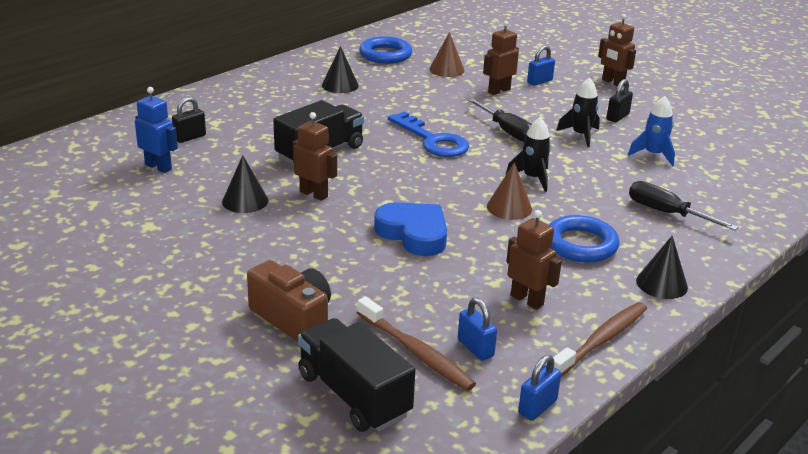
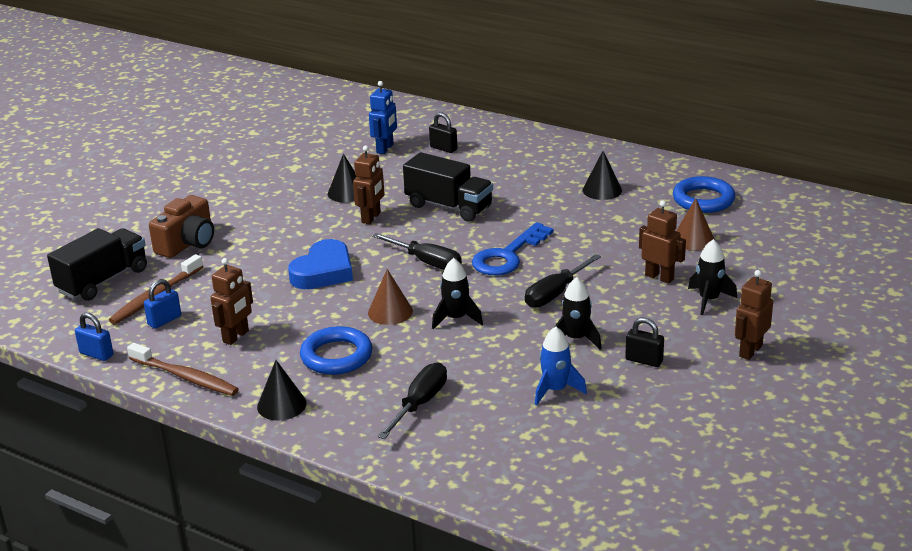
camera: 80 degrees right, 0 degrees up
blue padlock [527,45,555,85] -> black rocket [688,239,737,315]
none -> black screwdriver [372,233,462,270]

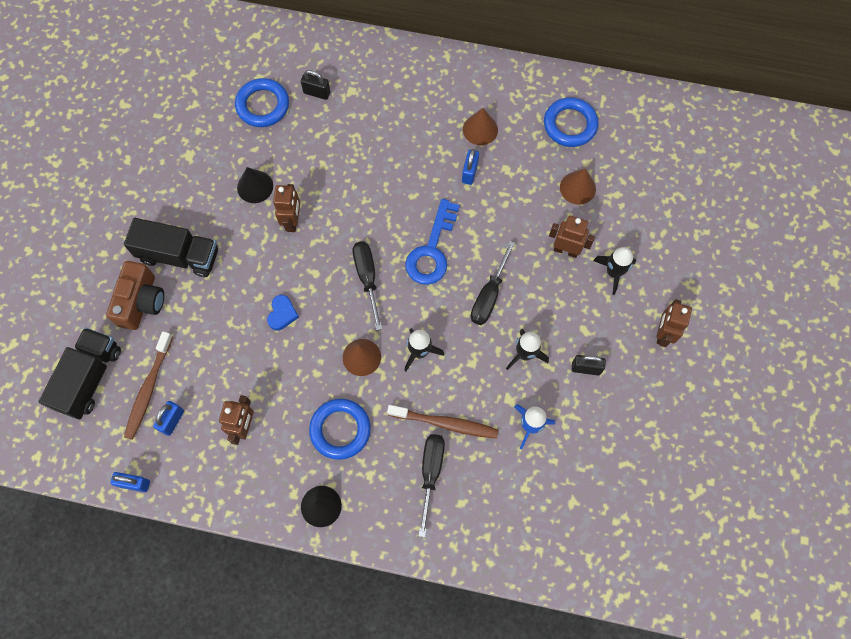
camera: 20 degrees left, 40 degrees up
brown toothbrush [127,343,239,396] -> brown toothbrush moved to [387,405,499,439]
blue heart [288,239,353,289] -> blue heart [267,295,299,330], size x0.55
blue robot [369,81,397,154] -> blue ring [235,78,289,127]
black screwdriver [372,233,462,270] -> black screwdriver turned 120 degrees counterclockwise [353,242,382,330]
black truck [403,152,493,222] -> black truck moved to [124,218,218,277]
black cone [583,151,622,200] -> brown cone [463,108,498,145]
none -> blue padlock [462,149,479,185]

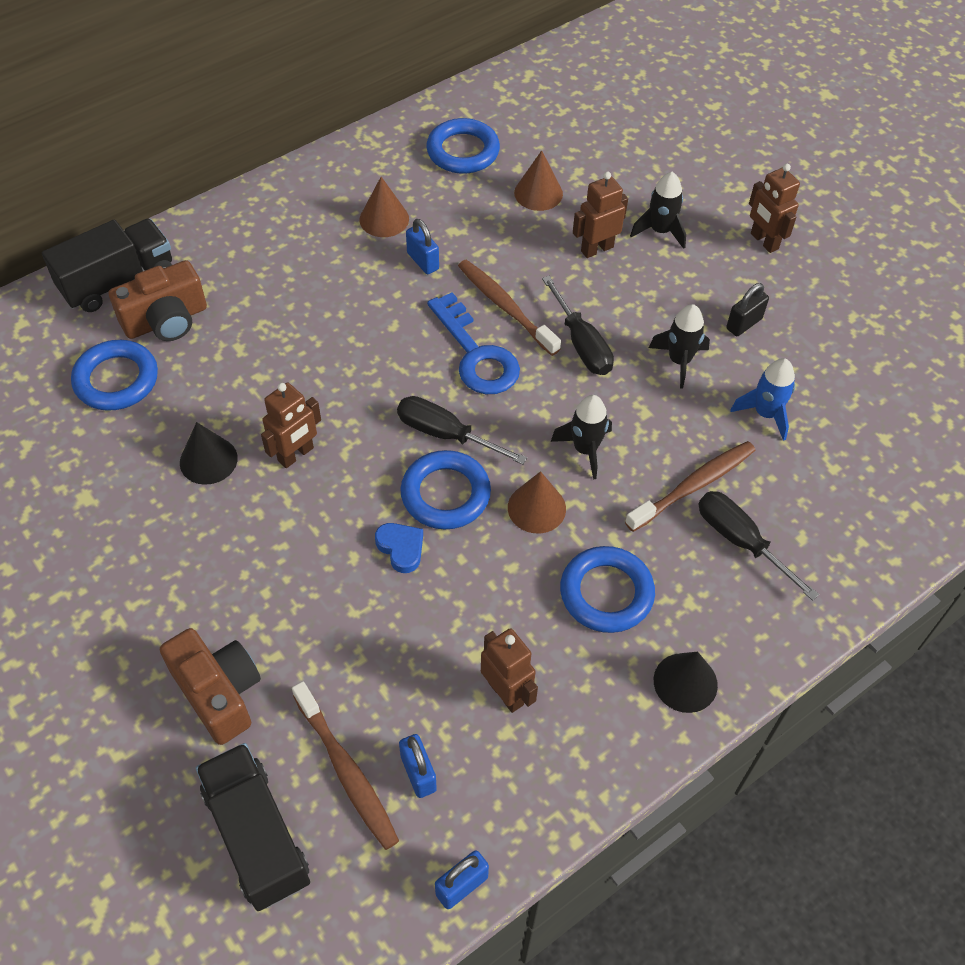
camera: 50 degrees left, 15 degrees down
black truck [124,218,218,277] -> black truck moved to [42,219,172,312]
brown robot [273,184,300,232] -> brown robot turned 90 degrees clockwise [261,383,321,468]
black padlock [301,70,330,100] -> brown camera [109,260,207,341]
none -> blue ring [400,450,491,529]
none -> brown toothbrush [458,260,561,356]

